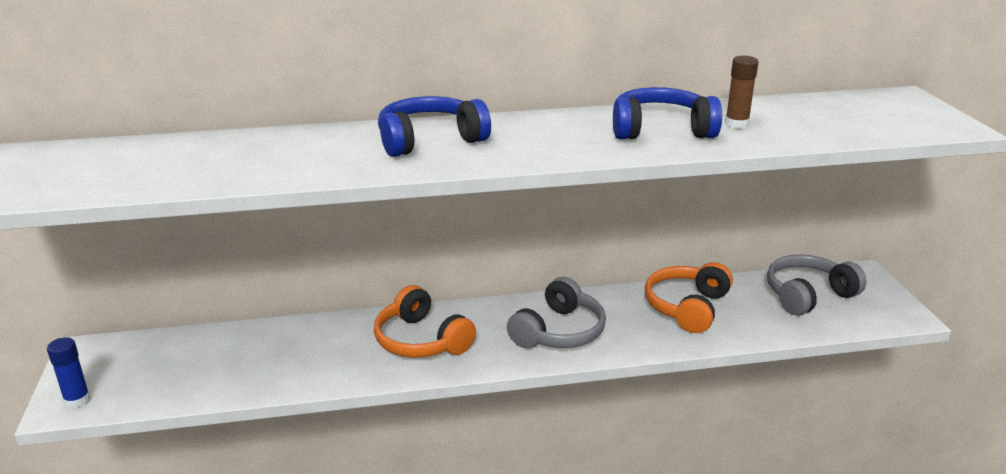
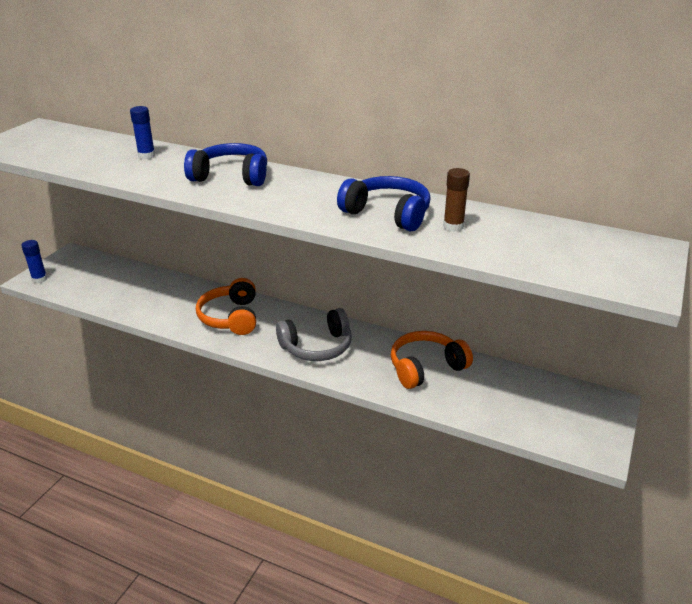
camera: 35 degrees right, 5 degrees up
grey headphones [767,254,867,316] -> none
none -> blue glue stick [130,106,155,159]

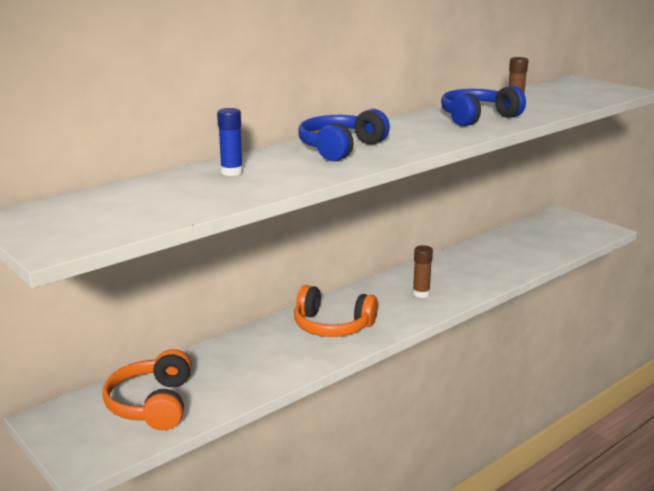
camera: 65 degrees left, 10 degrees down
blue glue stick [21,240,47,283] -> none
grey headphones [276,308,352,361] -> brown glue stick [413,245,433,298]
orange headphones [391,331,473,389] -> orange headphones moved to [102,349,191,431]

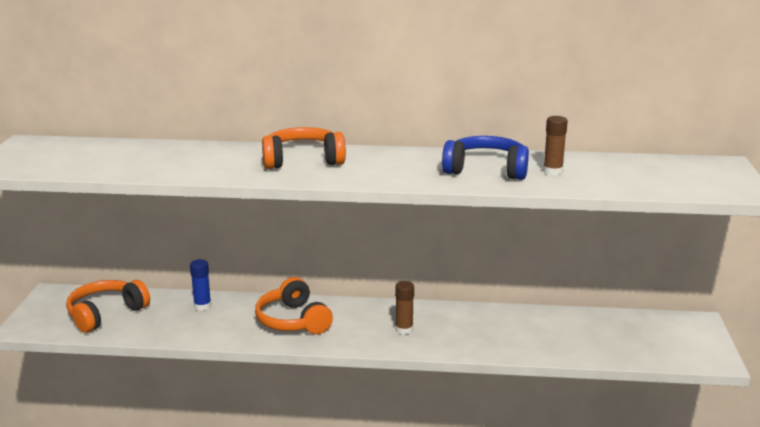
camera: 45 degrees right, 0 degrees up
blue glue stick [217,108,243,176] -> blue glue stick moved to [190,259,211,311]
blue headphones [298,109,390,161] -> orange headphones [262,127,346,169]

